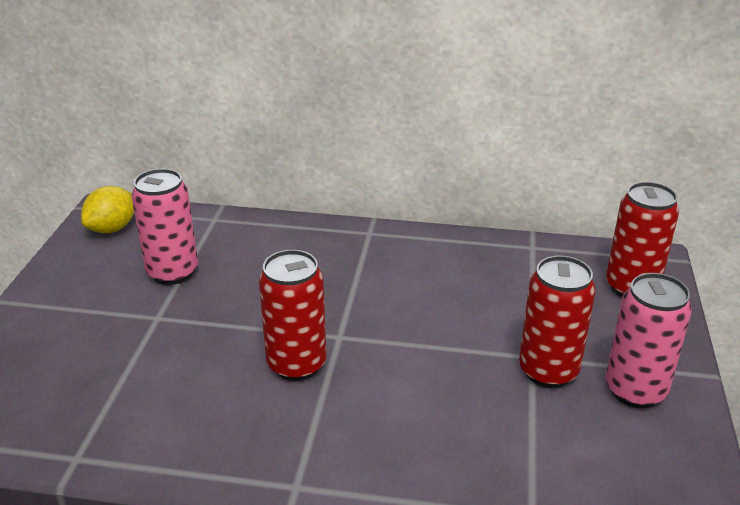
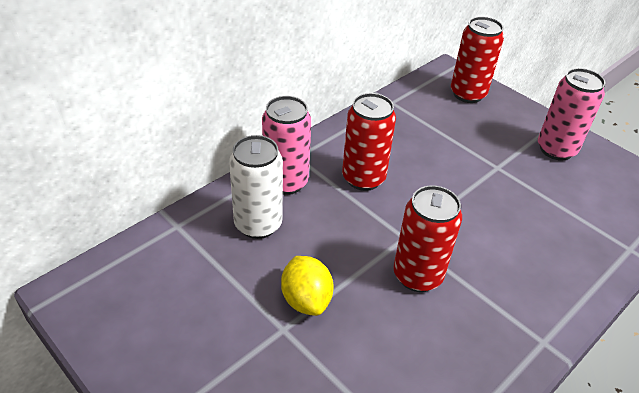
camera: 55 degrees left, 10 degrees up
yellow lemon [81,186,134,233] -> yellow lemon moved to [281,256,333,316]
pink can [132,169,198,285] -> pink can moved to [262,96,311,195]
red can [519,256,596,388] -> red can moved to [342,93,396,191]
none -> white can [229,135,283,239]

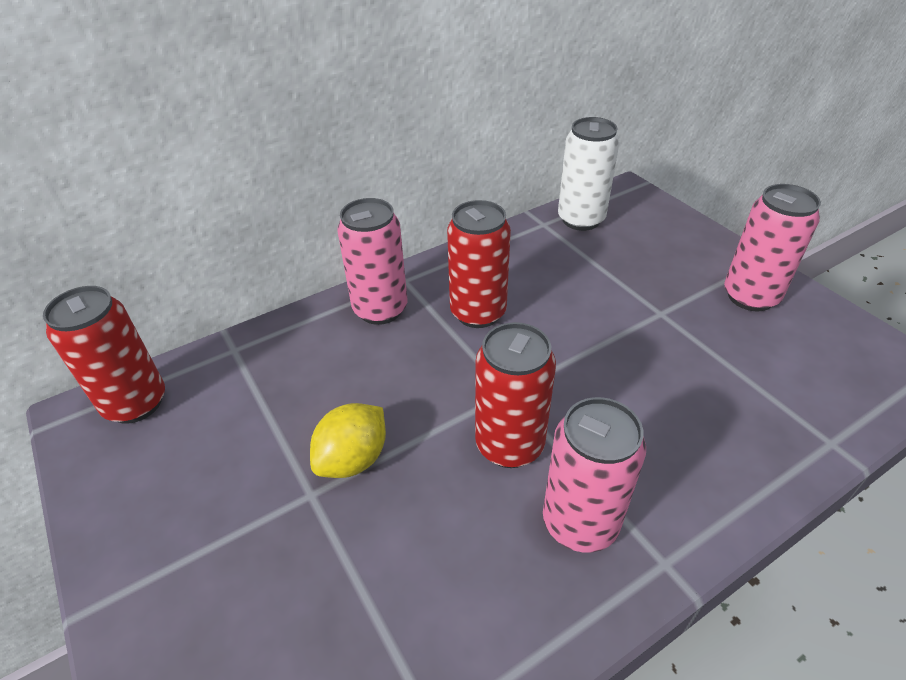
camera: 15 degrees right, 0 degrees up
white can [229,135,283,239] -> white can moved to [558,117,620,231]
yellow lemon [281,256,333,316] -> yellow lemon turned 45 degrees clockwise [310,403,386,478]
red can [451,17,504,103] -> red can moved to [43,286,165,424]
none -> pink can [543,397,646,553]

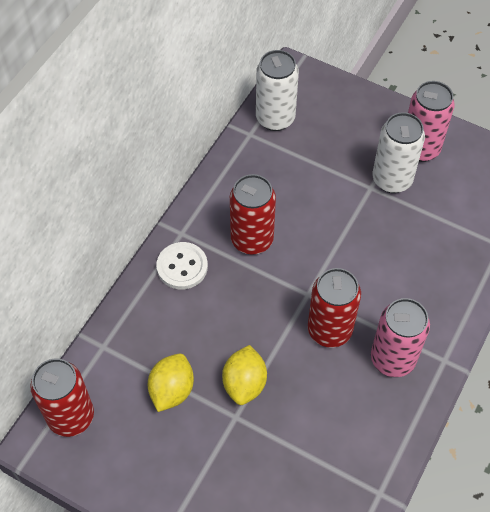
camera: 30 degrees left, 15 degrees up
pink can [337,198,407,325] -> white button [156,242,208,289]
none -> yellow lemon [148,353,194,412]
none -> white can [372,112,425,193]

